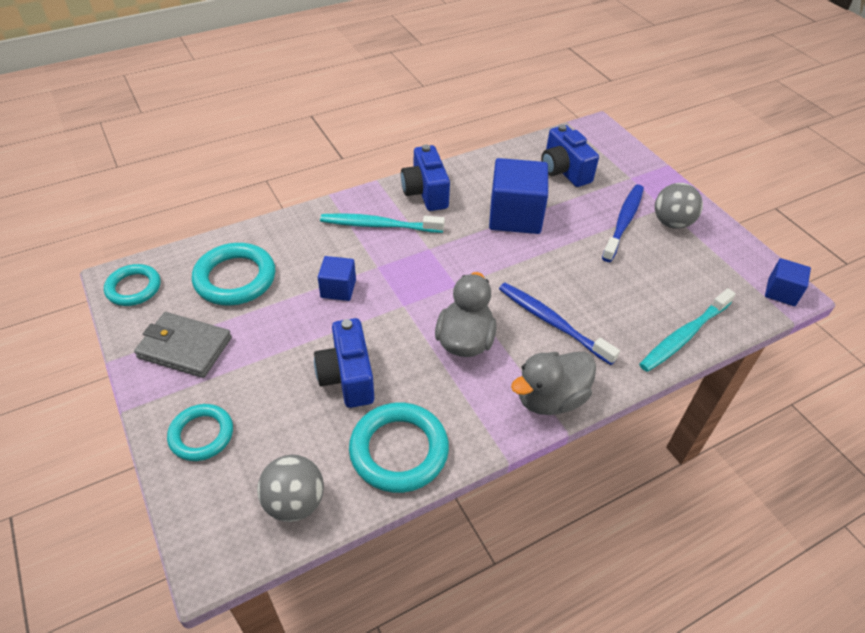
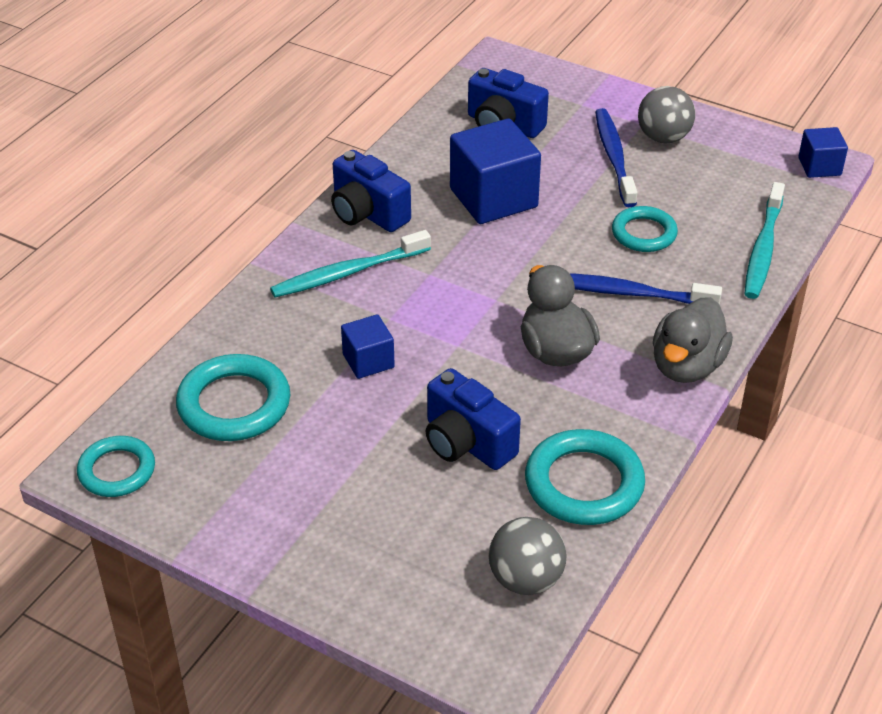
camera: 30 degrees left, 5 degrees down
grey wallet [134,312,232,378] -> none
turquoise ring [167,404,233,461] -> turquoise ring moved to [612,206,678,252]

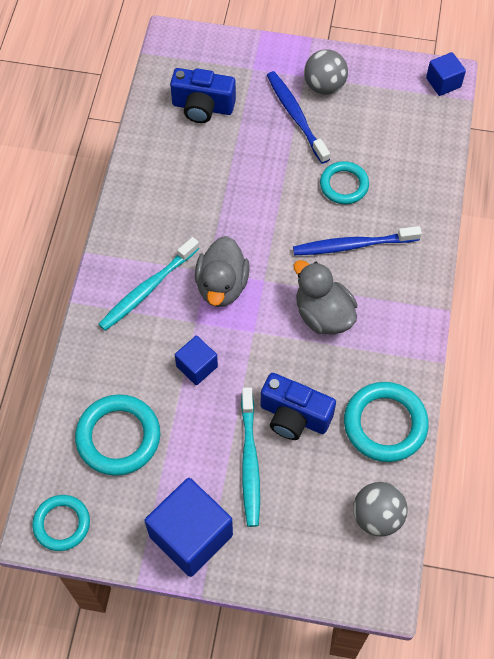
camera: 20 degrees left, 20 degrees up
blue camera [331,150,411,232] -> none
blue cube [450,118,541,224] -> blue cube moved to [144,478,233,577]
grey duck [653,297,733,383] -> grey duck moved to [195,236,250,307]
turquoise toothbrush [745,182,785,299] -> turquoise toothbrush moved to [241,387,260,527]

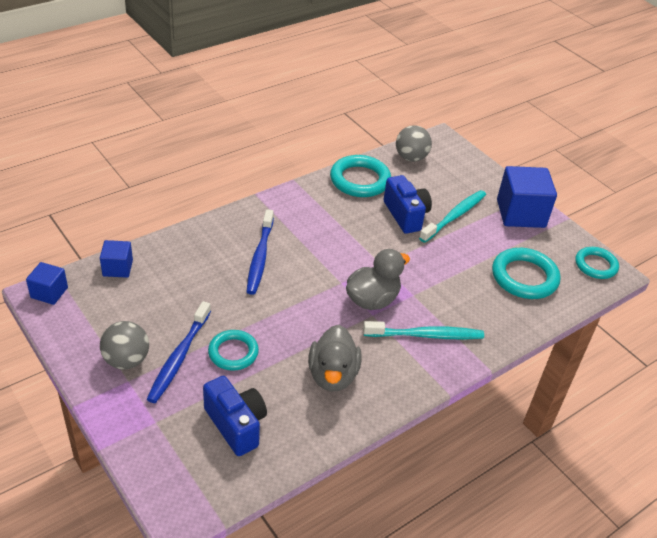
camera: 140 degrees left, 20 degrees down
blue cube [175,335,218,385] -> blue cube moved to [100,240,133,278]
blue toothbrush [293,226,422,255] -> blue toothbrush turned 60 degrees clockwise [246,209,274,295]
grey duck [294,260,357,334] -> grey duck moved to [308,325,361,391]
turquoise ring [320,161,369,204] -> turquoise ring moved to [208,330,259,370]

